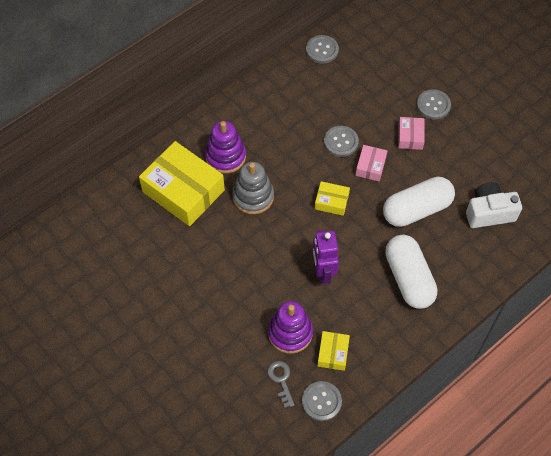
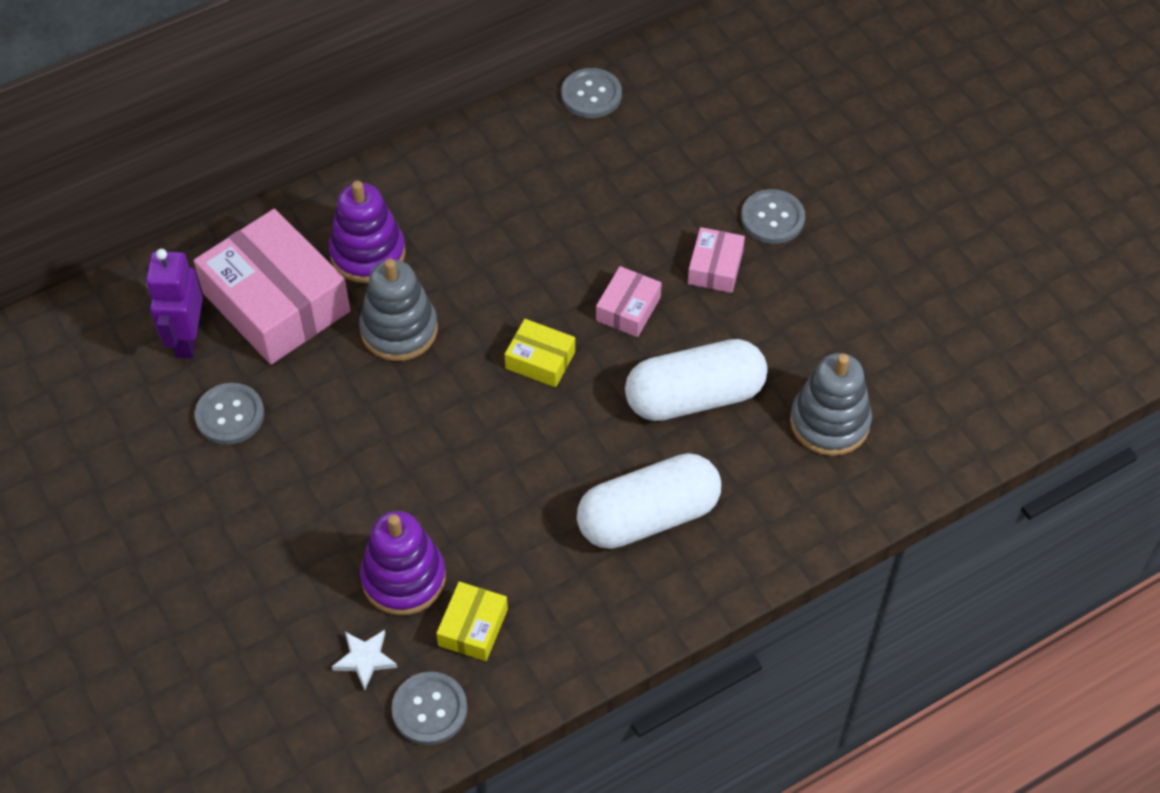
camera: 10 degrees right, 5 degrees down
yellow box [139,141,225,226] -> pink box [193,209,350,364]
grey key [268,361,294,408] -> white star [332,630,397,690]
purple robot [312,230,339,284] -> purple robot moved to [146,249,203,358]
grey button [324,126,359,157] -> grey button moved to [195,383,264,445]
white capsule [385,235,437,309] -> white capsule turned 75 degrees clockwise [577,453,721,549]
white camera [466,182,522,228] -> grey stacking toy [790,353,872,456]

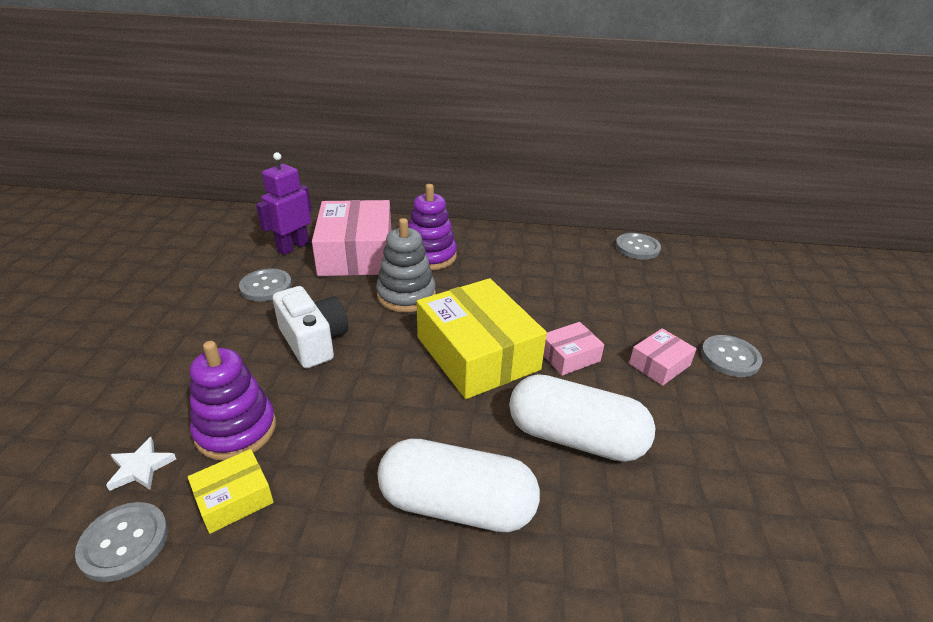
camera: 35 degrees right, 20 degrees down
yellow box [505,319,575,387] -> yellow box [417,278,547,399], size x2.14
grey stacking toy [790,353,872,456] -> none
none -> white camera [273,286,348,368]

